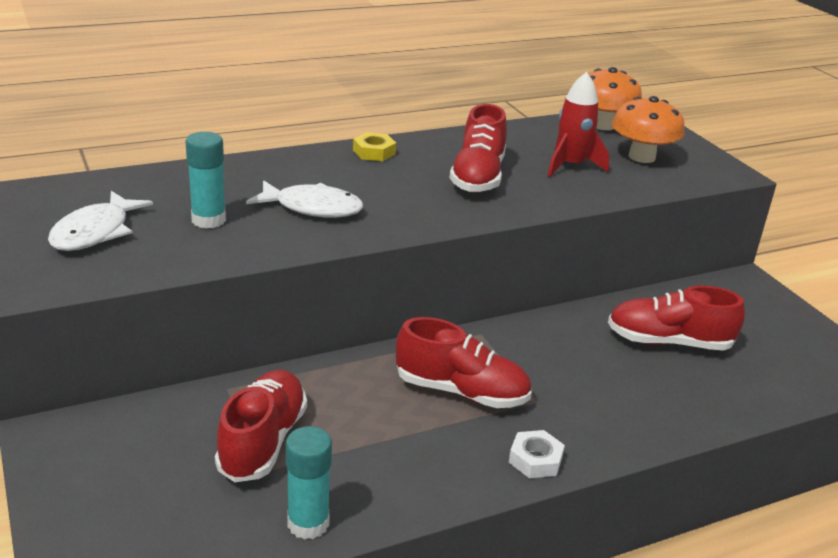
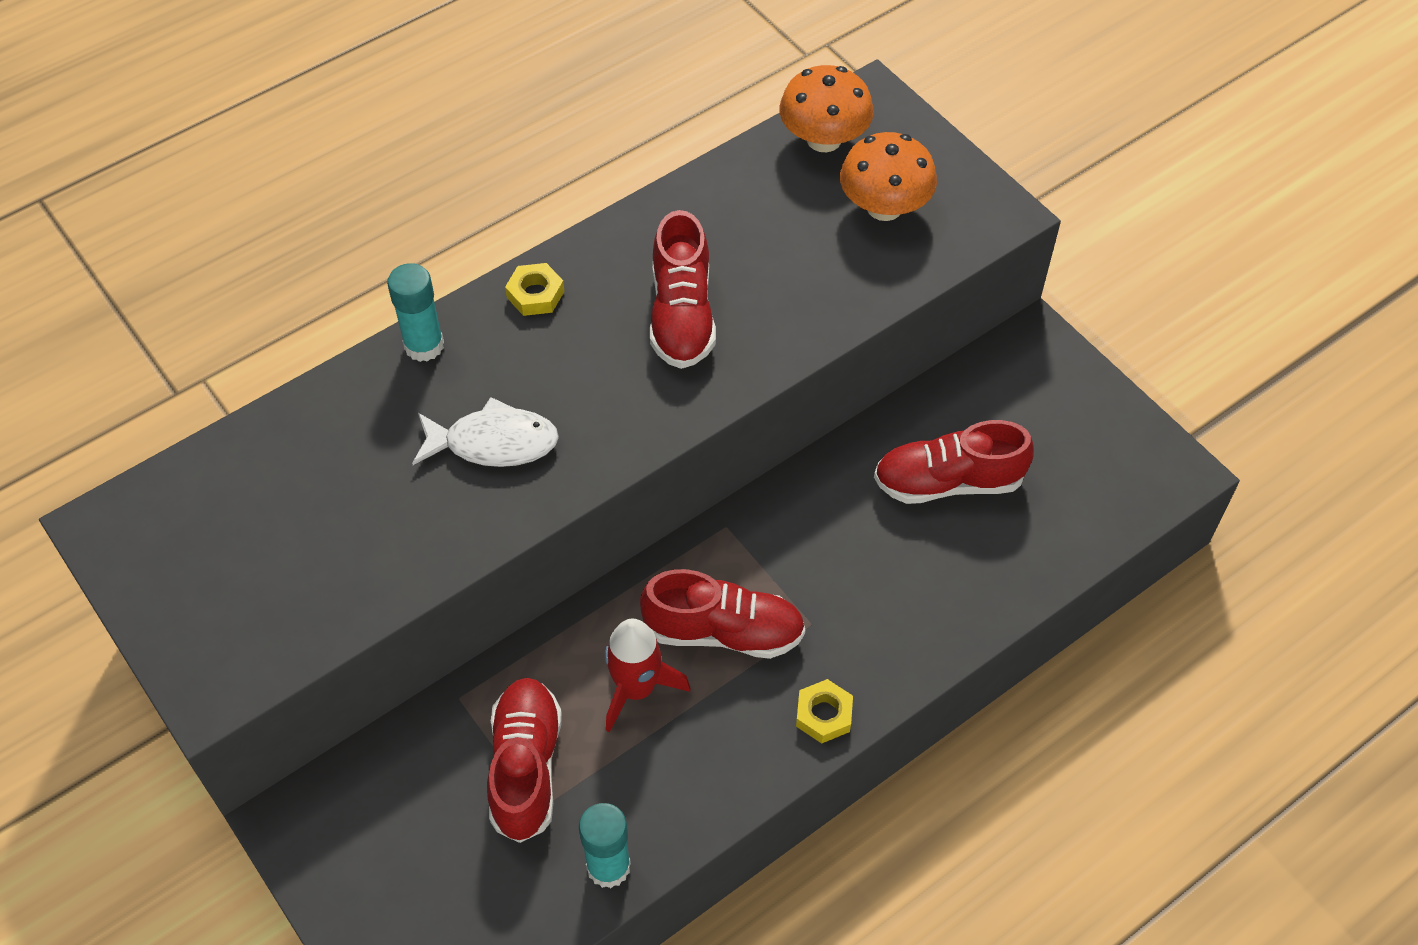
camera: 10 degrees left, 25 degrees up
white fish [48,191,153,251] -> none
turquoise glue stick [185,132,226,229] -> turquoise glue stick moved to [387,263,444,362]
white nut [509,430,565,478] -> yellow nut [796,679,853,743]
red rocket [548,72,609,177] -> red rocket moved to [605,618,690,732]

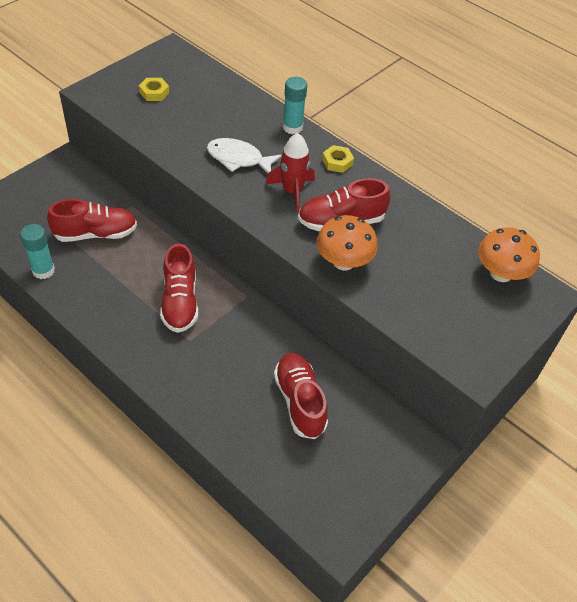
camera: 75 degrees right, 5 degrees down
white fish [412,397,559,467] -> white fish turned 120 degrees clockwise [207,138,282,173]
red rocket [605,618,690,732] -> red rocket moved to [266,133,315,212]
yellow nut [796,679,853,743] -> yellow nut moved to [139,78,169,101]
orange mushroom [840,132,937,221] -> orange mushroom moved to [316,215,378,270]

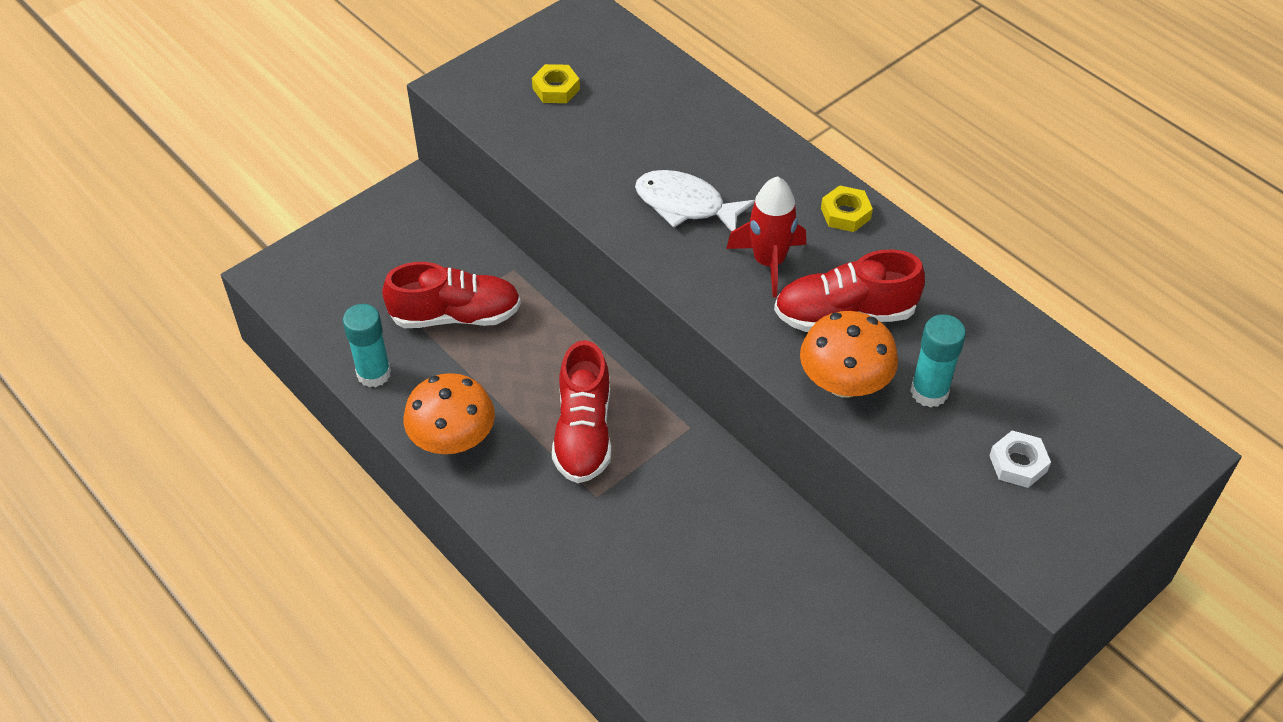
camera: 10 degrees right, 0 degrees up
red shoe [274,353,328,439] -> none
turquoise glue stick [283,77,307,134] -> turquoise glue stick moved to [910,314,966,408]
orange mushroom [478,227,540,282] -> orange mushroom moved to [404,373,495,454]
none -> white nut [989,430,1051,488]

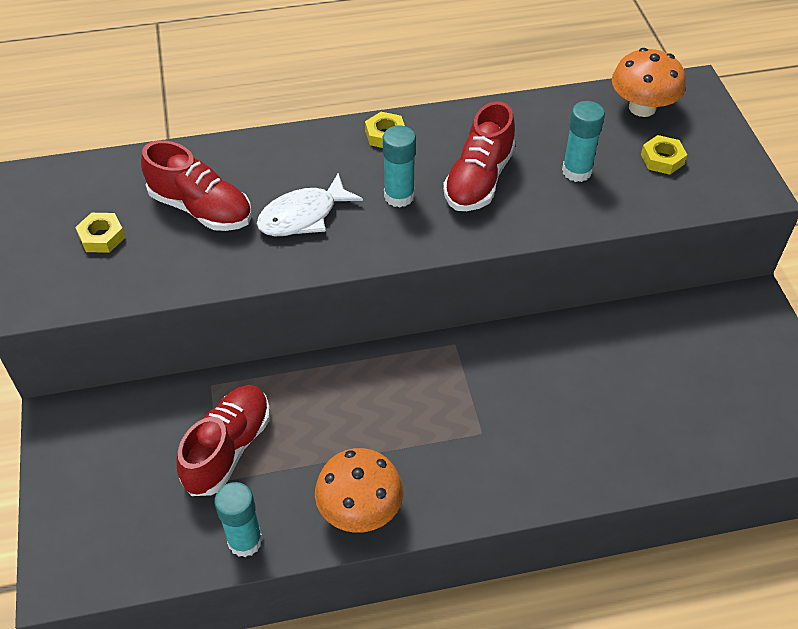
camera: 60 degrees left, 0 degrees up
red shoe [552,340,611,483] -> red shoe moved to [141,140,252,231]
red rocket [726,176,806,297] -> turquoise glue stick [383,125,416,207]
orange mushroom [800,311,898,398] -> orange mushroom moved to [612,48,686,117]
white nut [989,430,1051,488] -> yellow nut [641,135,687,175]

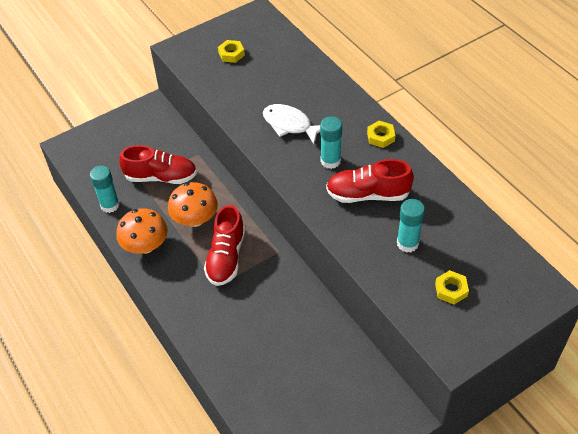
camera: 70 degrees right, 0 degrees up
red shoe [141,140,252,231] -> red shoe moved to [204,205,245,286]
orange mushroom [612,48,686,117] -> orange mushroom moved to [168,182,218,227]

